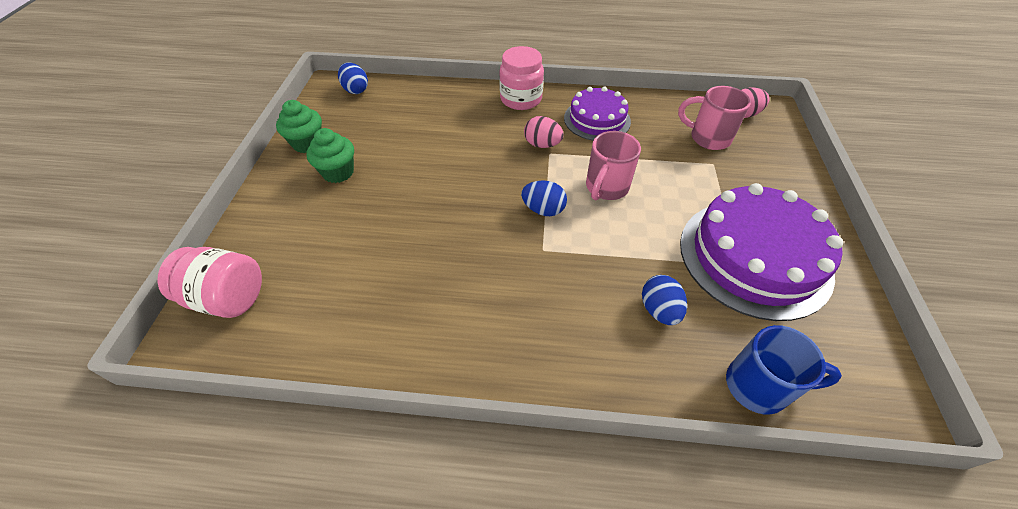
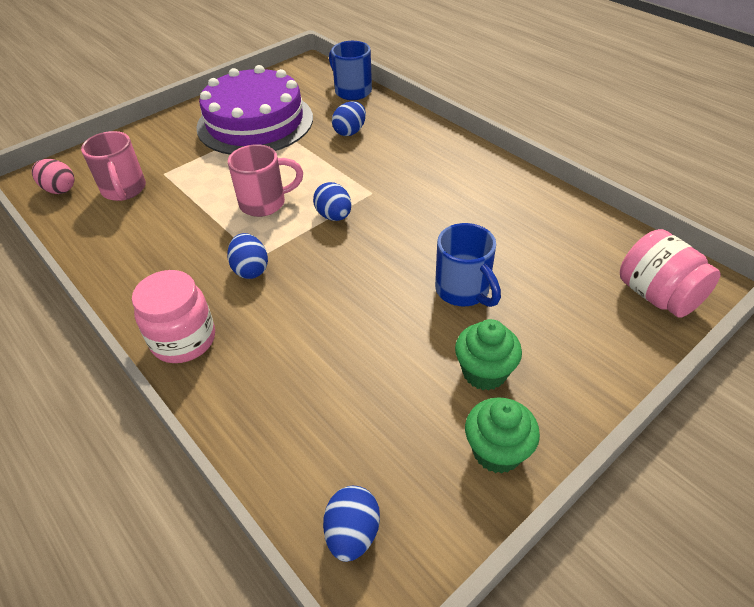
camera: 135 degrees left, 5 degrees down
pink egg [524,116,564,148] -> blue egg [227,233,268,279]
purple cake [564,87,631,141] -> none
none -> blue mug [435,223,501,307]

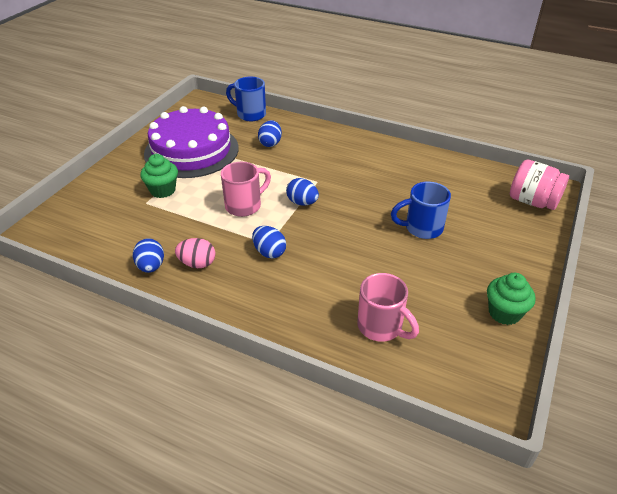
camera: 25 degrees left, 5 degrees down
pink egg [31,159,74,194] -> pink egg moved to [175,238,216,268]
pink mug [81,131,146,201] -> pink mug moved to [357,273,419,342]
pink jar [132,270,215,363] -> none
blue egg [323,486,380,562] -> blue egg moved to [133,238,164,273]
blue mug [435,223,501,307] -> blue mug turned 135 degrees clockwise [391,182,451,239]
green cupcake [455,319,522,391] -> green cupcake moved to [140,154,178,198]

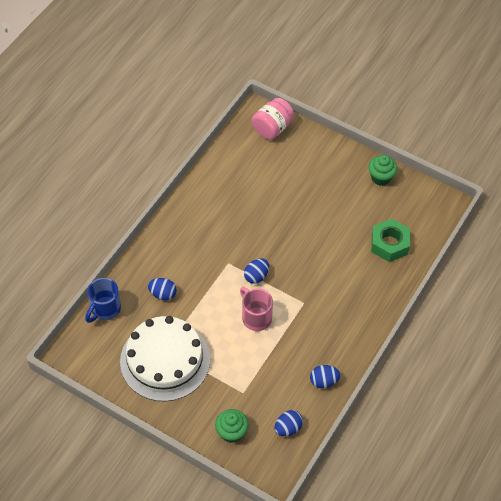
camera: 85 degrees left, 15 degrees up
green cupcake [140,154,178,198] -> green cupcake moved to [215,409,249,443]
purple cake [144,106,239,178] -> white cake [120,316,210,401]
pink egg [175,238,216,268] -> none
blue egg [252,226,286,258] -> blue egg moved to [274,410,303,436]
pink mug [357,273,419,342] -> green nut [371,219,410,262]
blue mug [391,182,451,239] -> none

